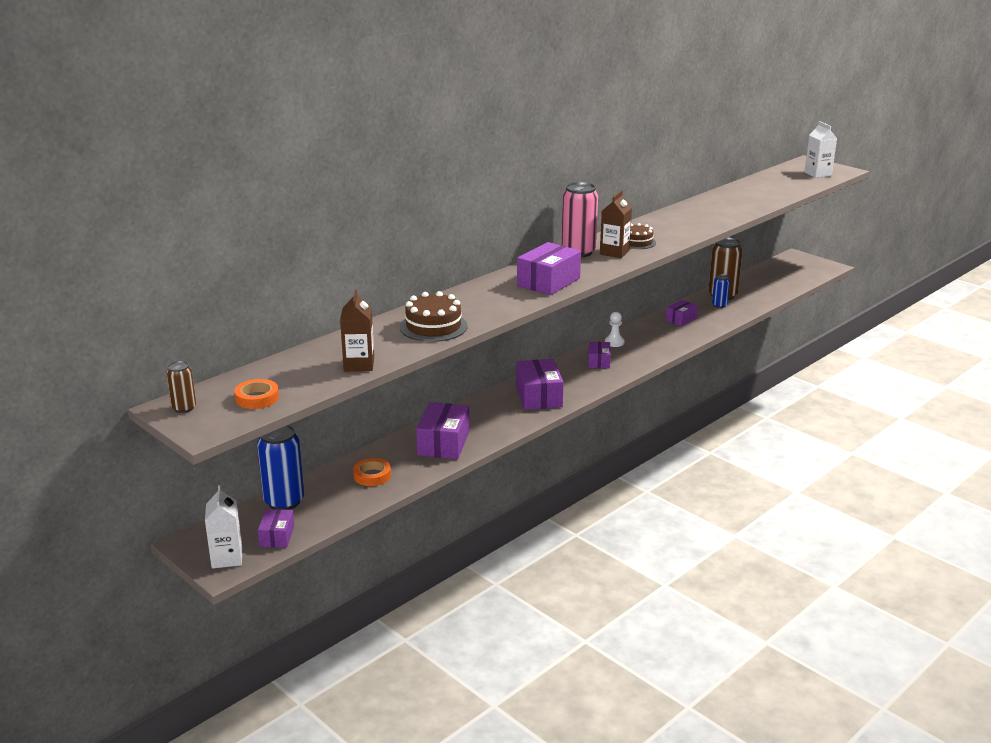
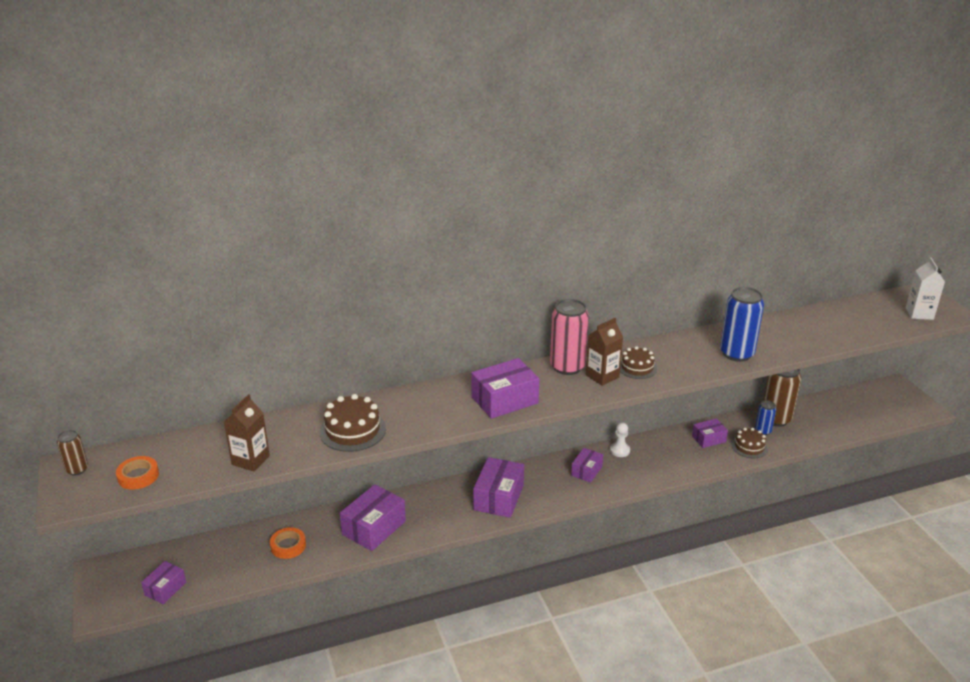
camera: 25 degrees right, 5 degrees up
white carton [205,485,242,569] -> none
blue can [257,425,304,510] -> blue can moved to [720,287,764,362]
none -> brown cake [731,428,768,458]

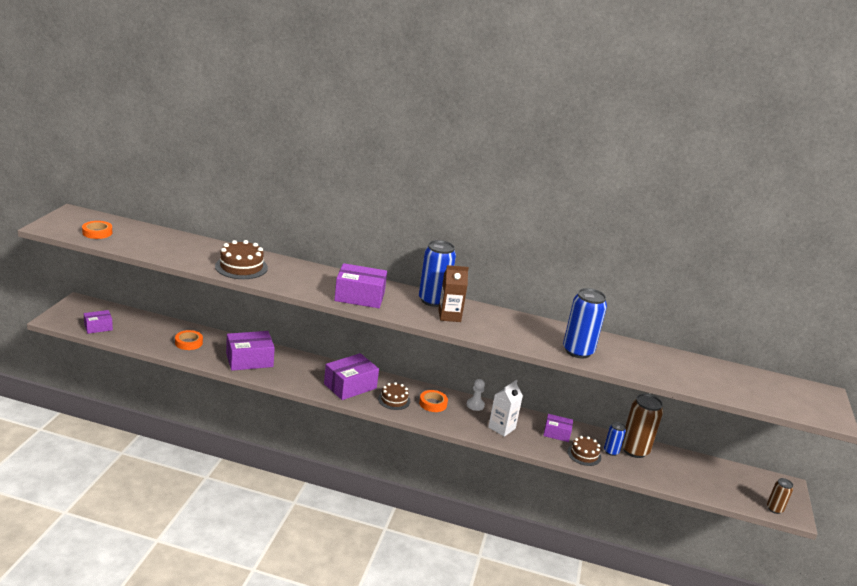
camera: 30 degrees right, 5 degrees down
brown can [57,430,88,475] -> brown can moved to [767,478,793,514]
brown carton [224,394,270,472] -> none
pink can [550,299,589,375] -> blue can [419,240,456,307]
purple box [571,448,603,483] -> orange tape [419,390,448,412]
brown cake [620,346,657,379] -> brown cake moved to [378,382,410,410]
white carton [906,257,945,320] -> white carton moved to [488,380,523,437]

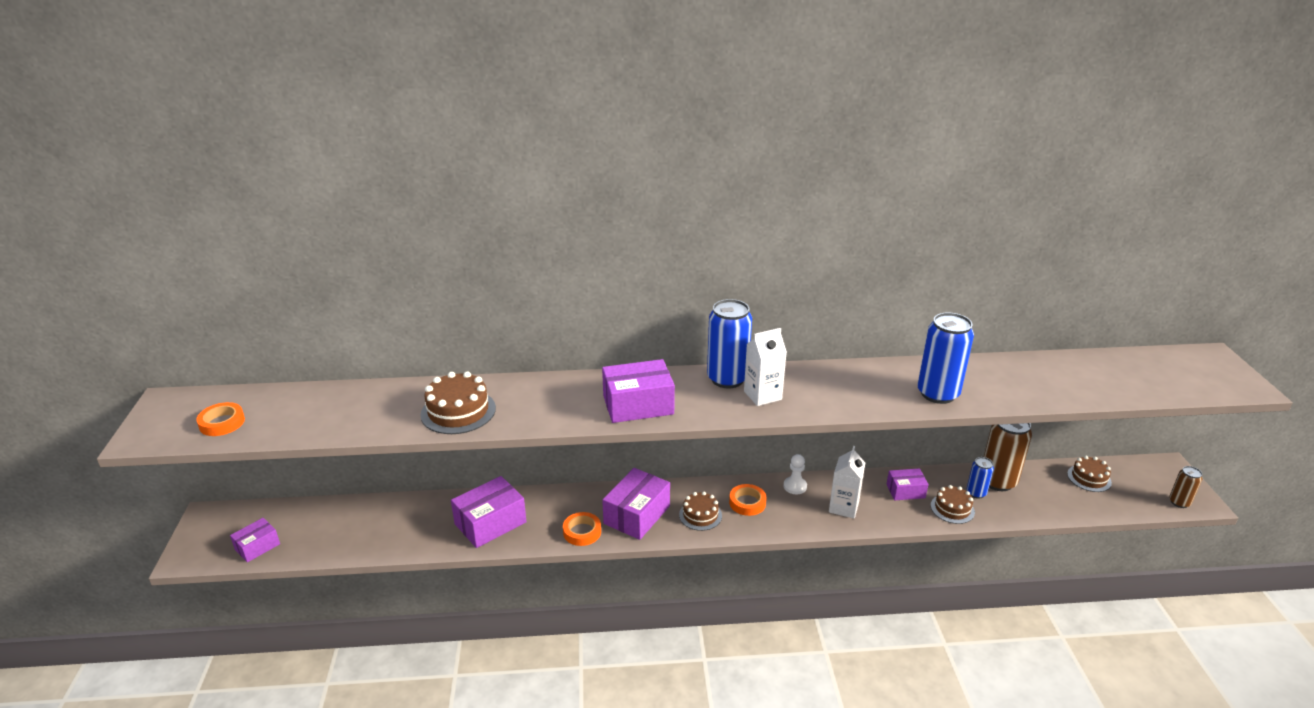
camera: 15 degrees left, 5 degrees up
orange tape [175,330,203,350] -> orange tape moved to [563,512,601,546]
brown carton [438,265,469,322] -> white carton [744,328,787,406]
none -> brown cake [1067,456,1112,492]

